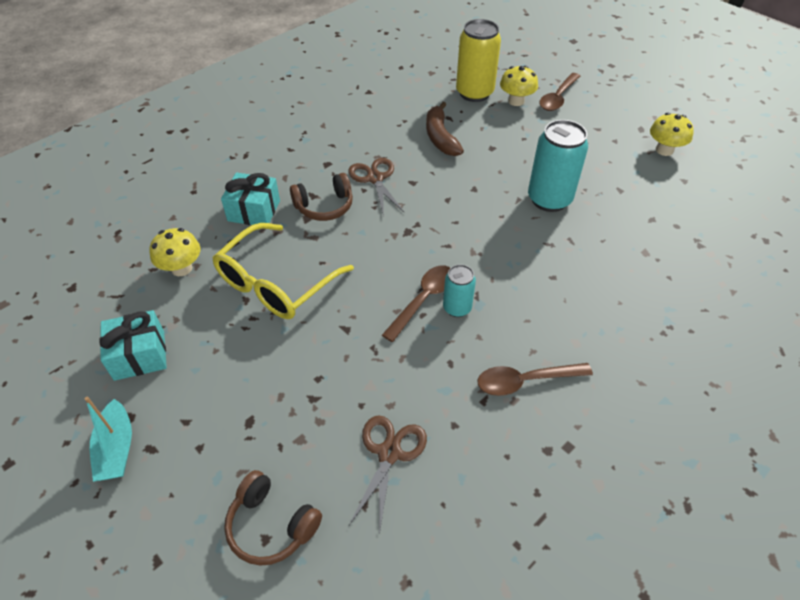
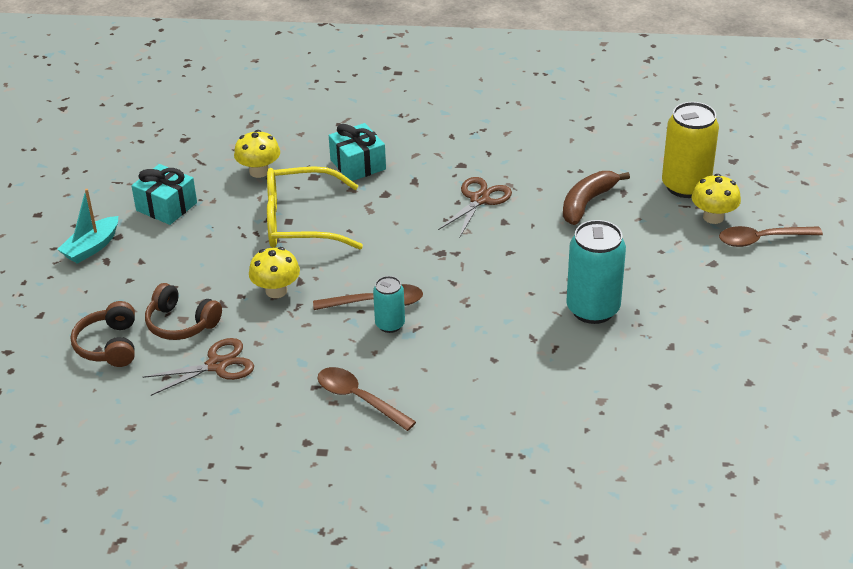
camera: 50 degrees right, 10 degrees down
brown headphones [290,173,353,221] -> brown headphones moved to [145,283,222,340]
yellow mushroom [650,113,694,156] -> yellow mushroom moved to [249,247,300,298]

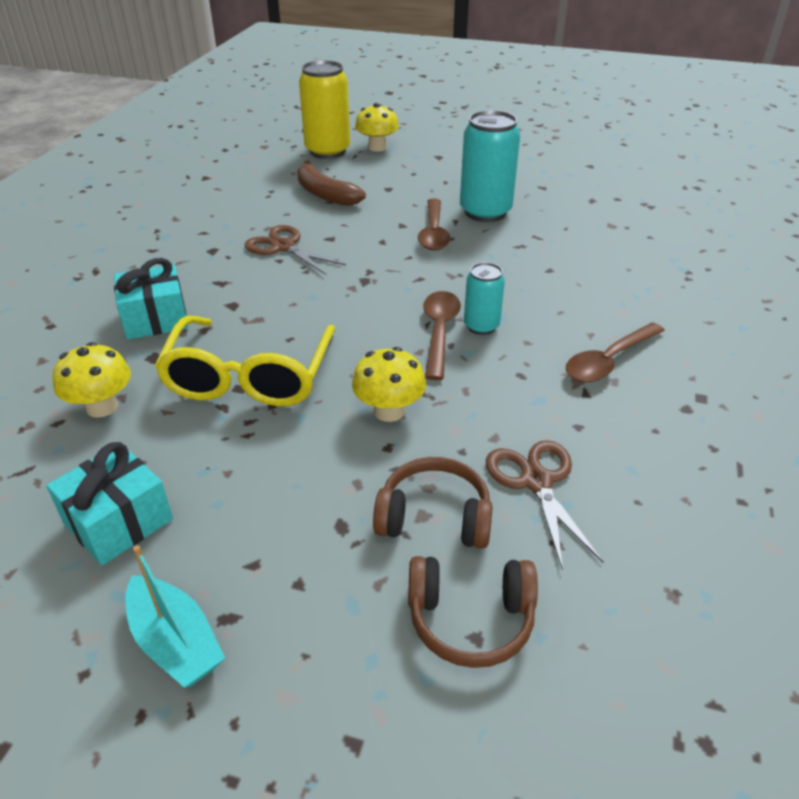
camera: 80 degrees left, 0 degrees up
brown headphones [145,283,222,340] -> brown headphones turned 120 degrees counterclockwise [373,457,493,549]
brown spoon [719,226,823,247] -> brown spoon moved to [418,199,451,250]

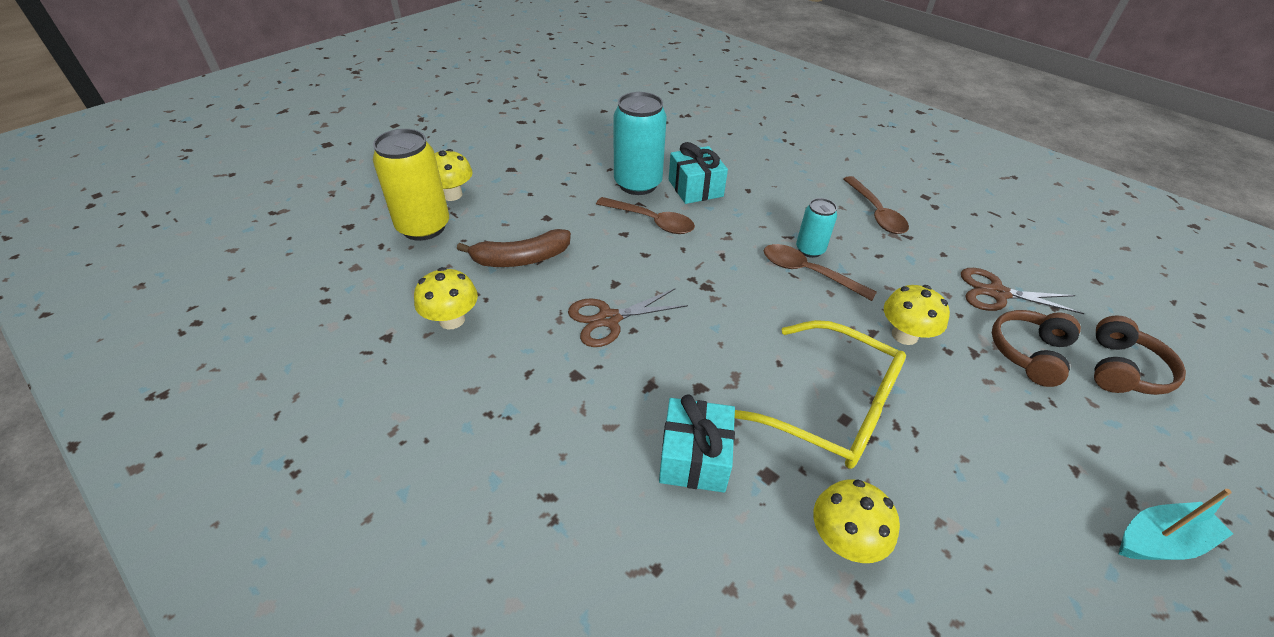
camera: 65 degrees left, 5 degrees up
turquoise gift [46,442,173,565] -> turquoise gift moved to [669,142,728,204]
none -> yellow mushroom [414,267,478,329]

